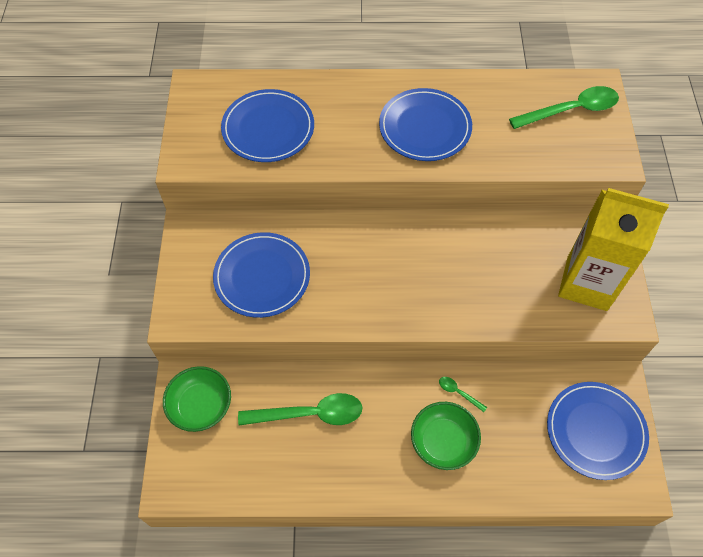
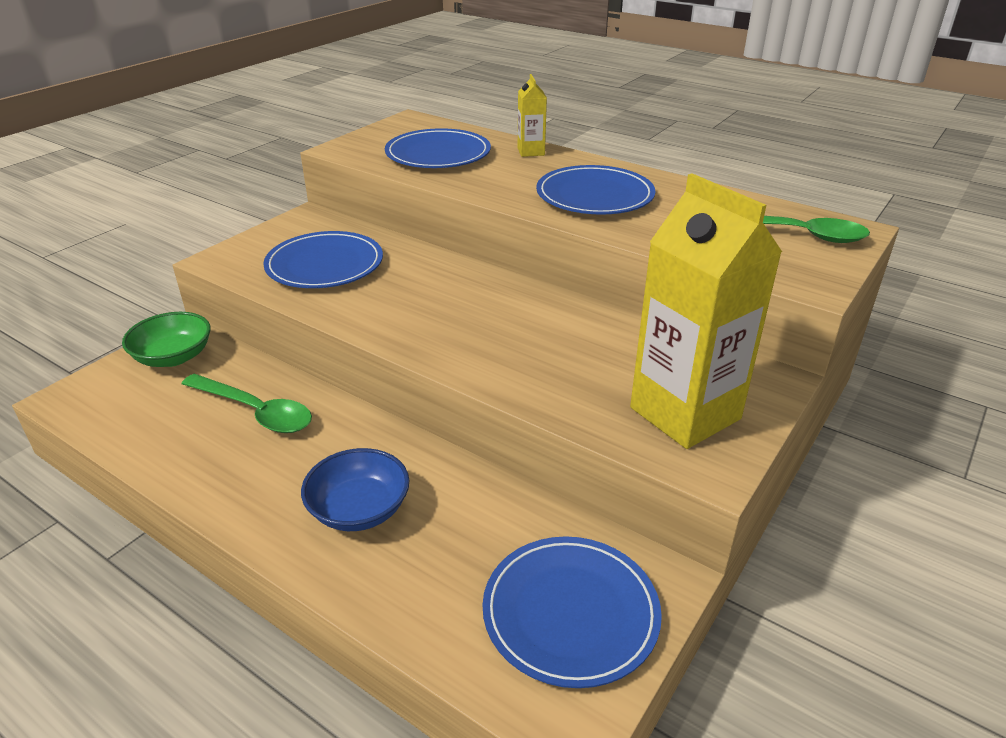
camera: 35 degrees right, 25 degrees down
green bowl [411,402,481,470] -> blue bowl [301,448,410,531]
green spoon [439,377,487,412] -> none
none -> yellow carton [518,74,547,157]

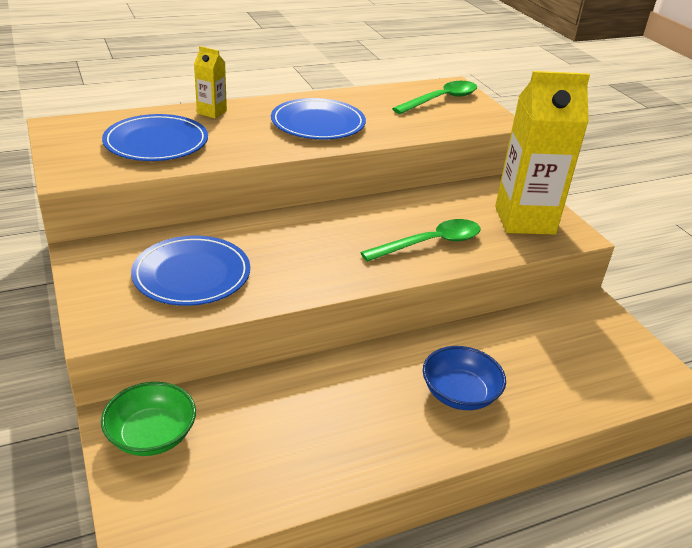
camera: 60 degrees left, 0 degrees up
green spoon [181,374,312,433] -> green spoon moved to [360,219,480,262]
blue plate [483,536,662,688] -> none

